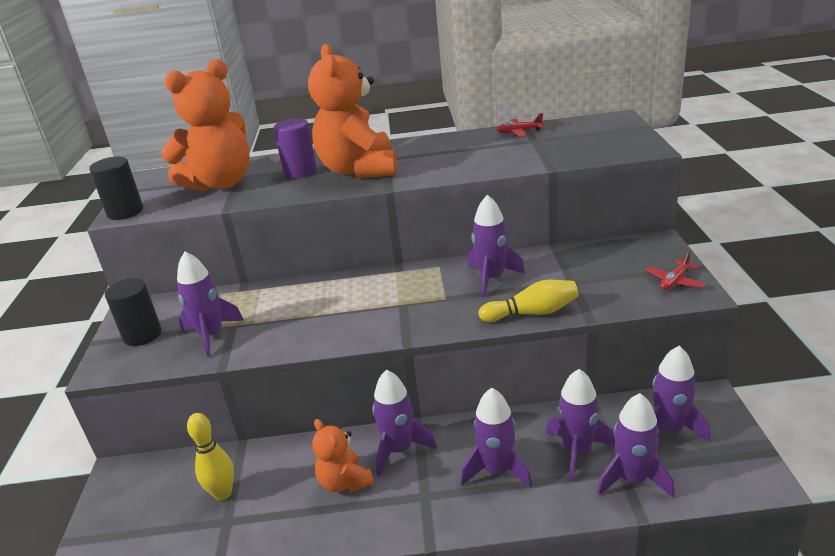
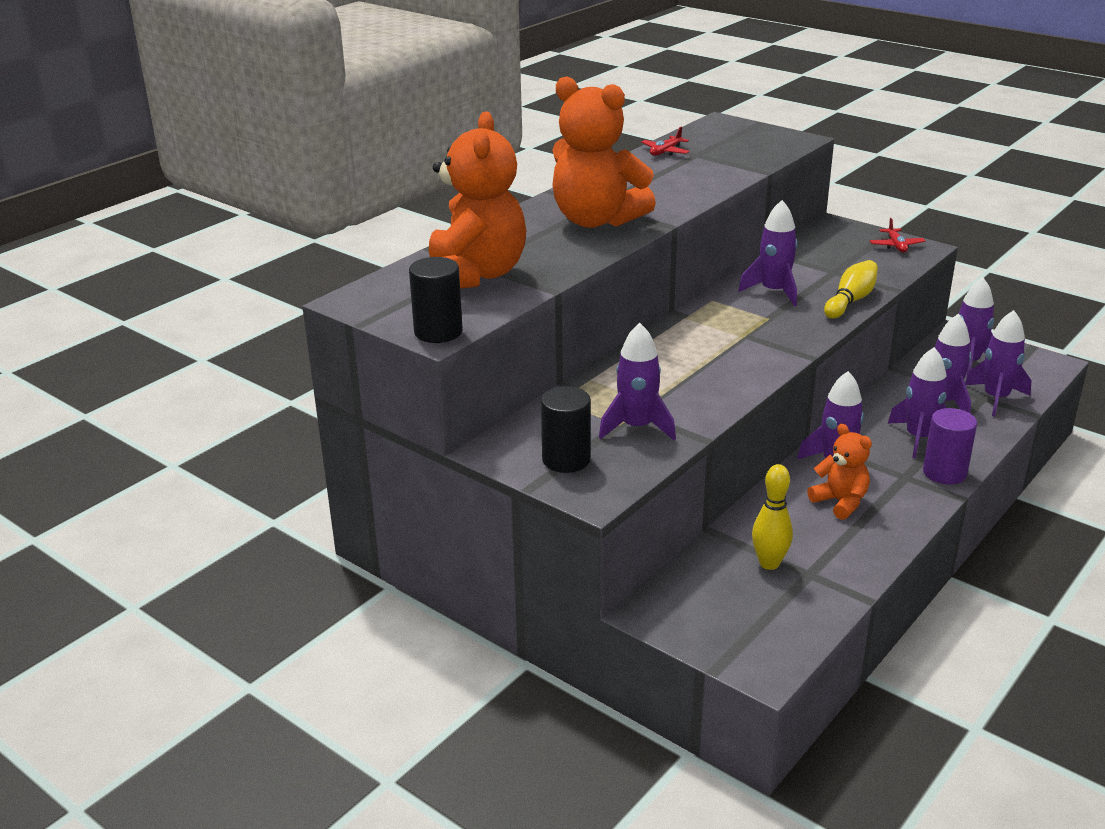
camera: 50 degrees left, 0 degrees up
purple cylinder [274,118,317,178] -> purple cylinder moved to [923,408,977,484]
orange teddy bear [312,419,374,493] -> orange teddy bear turned 135 degrees counterclockwise [807,424,872,520]

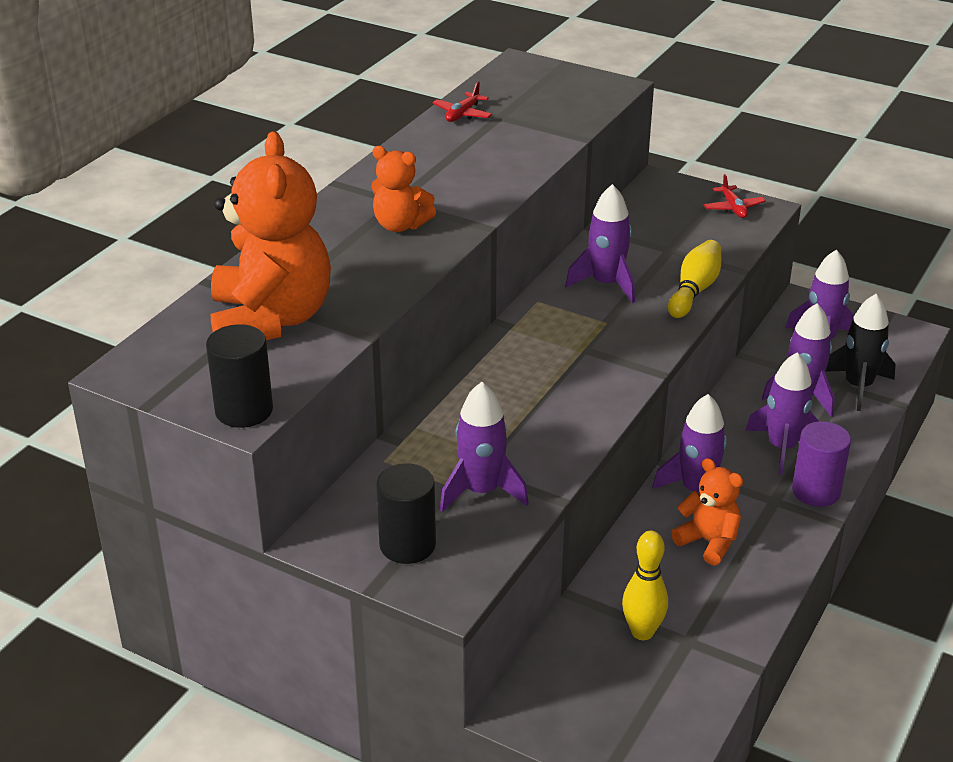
camera: 10 degrees left, 5 degrees up
orange teddy bear [552,77,656,228] -> orange teddy bear [371,146,436,232], size x0.52
purple rocket [965,310,1032,417] -> black rocket [825,294,895,411]

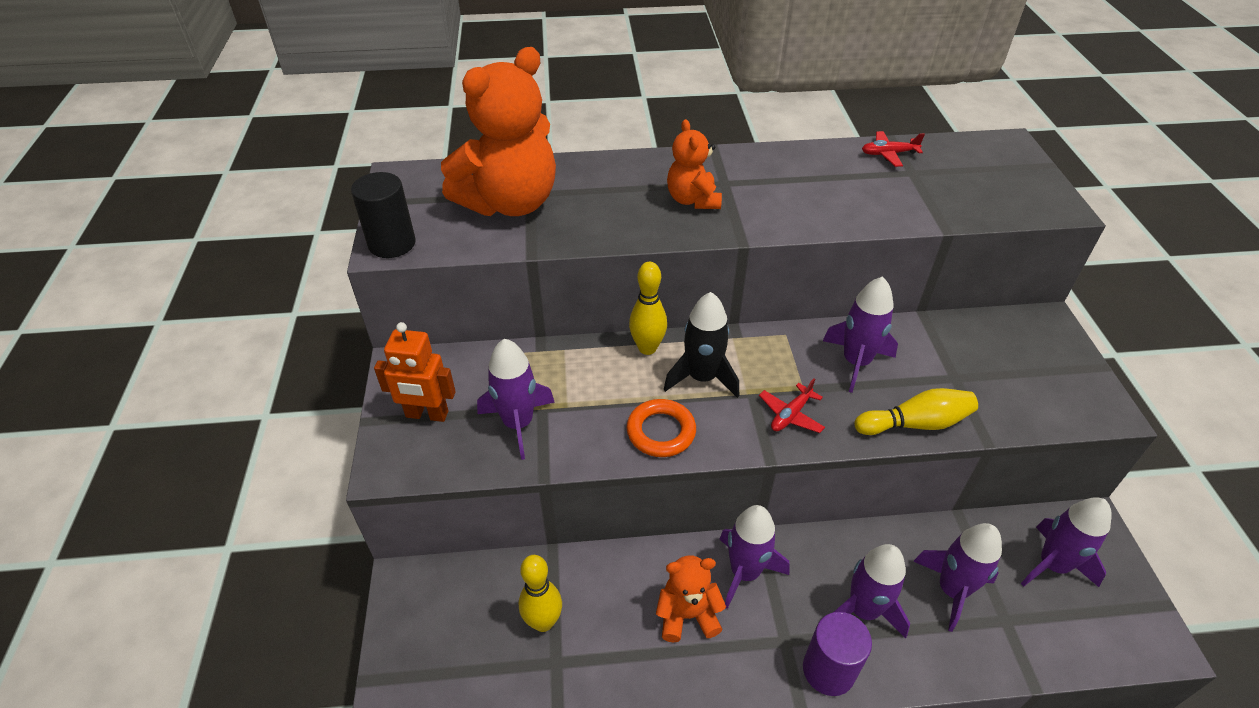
camera: 55 degrees right, 10 degrees up
black cylinder [376,463,436,564] -> orange robot [374,322,456,422]
orange teddy bear [671,458,743,566] -> orange teddy bear turned 105 degrees counterclockwise [656,555,726,642]
red plane [704,174,766,218] -> red plane moved to [759,378,825,433]
black rocket [825,294,895,411] -> black rocket moved to [664,292,739,398]
none -> orange ring [626,399,696,457]
none -> yellow bowling pin [629,262,667,355]

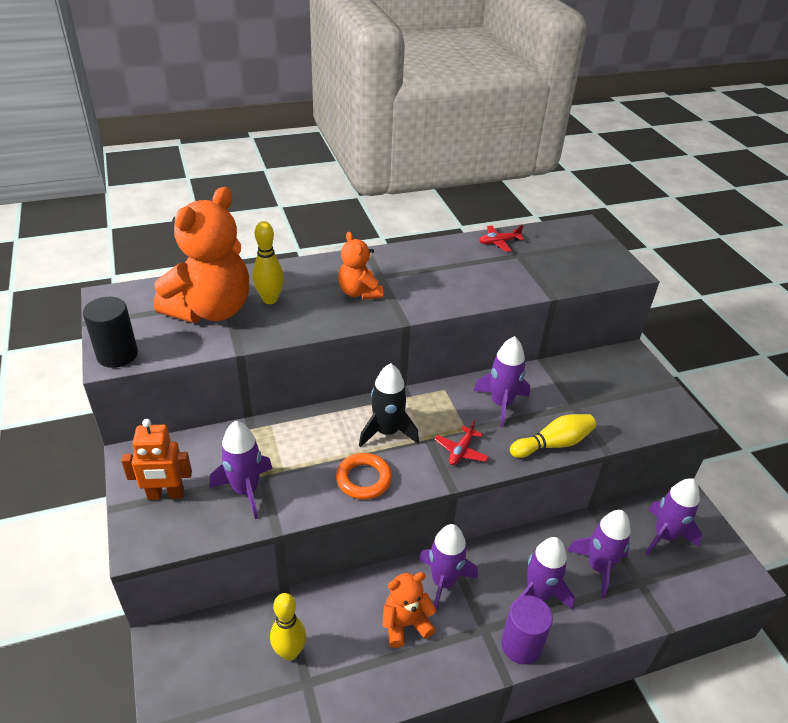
camera: 15 degrees left, 5 degrees down
yellow bowling pin [629,262,667,355] -> yellow bowling pin moved to [253,221,284,304]

